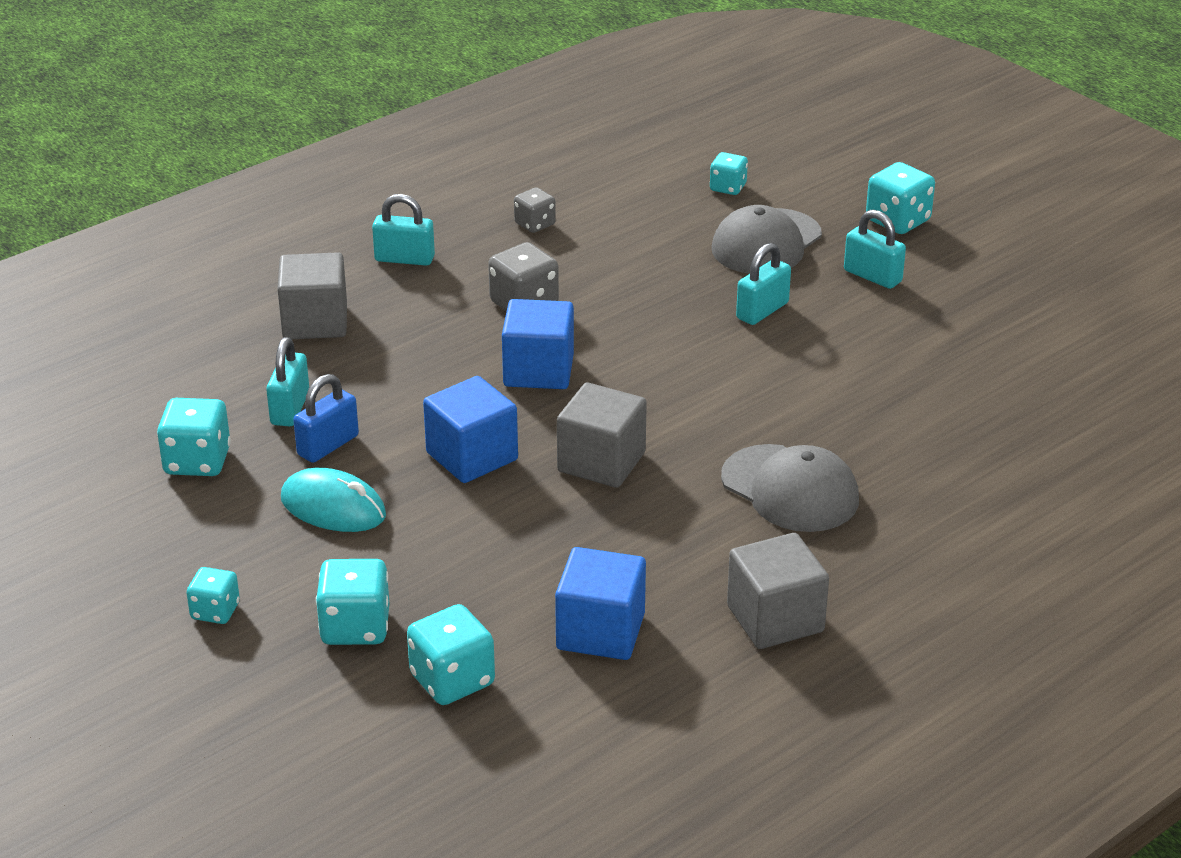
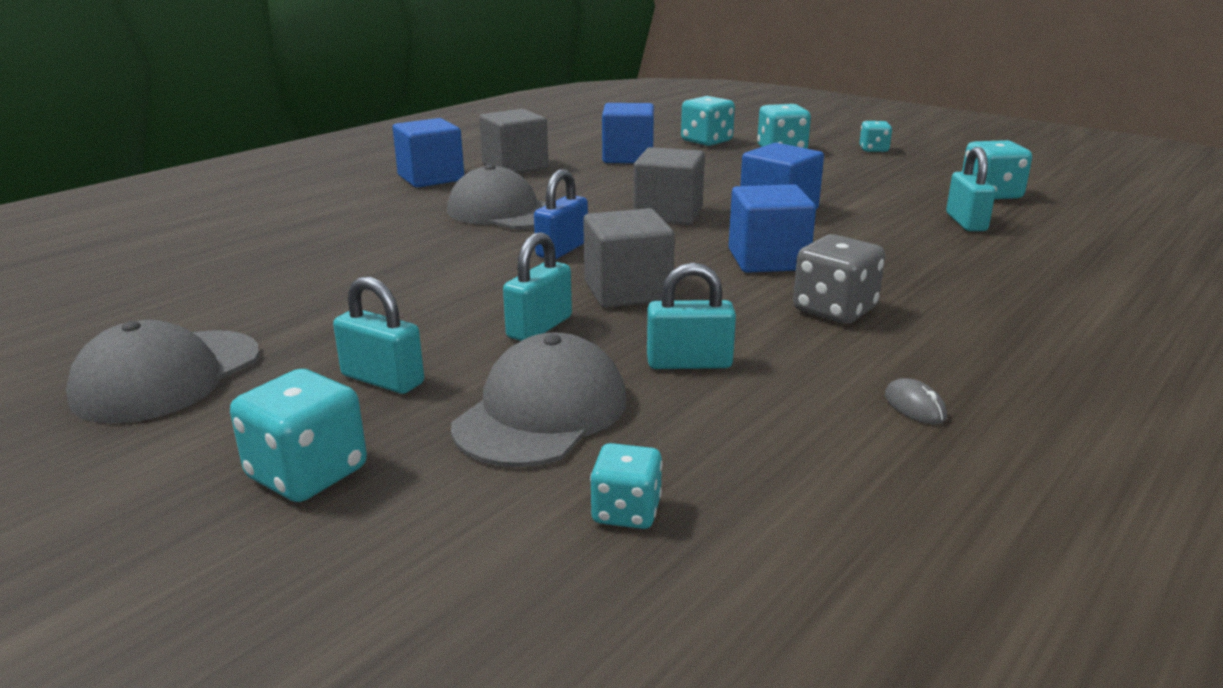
camera: 170 degrees right, 10 degrees down
grey cube [277,252,347,339] -> grey cube moved to [583,208,675,308]
turquoise mouse [281,468,386,532] -> none
blue padlock [293,374,359,463] -> blue padlock moved to [534,169,588,259]
turquoise padlock [372,194,435,266] -> turquoise padlock moved to [647,263,736,369]
grey dice [514,187,556,233] -> grey mouse [885,378,947,425]
none -> grey cap [66,320,260,423]
none -> blue cube [392,118,464,188]

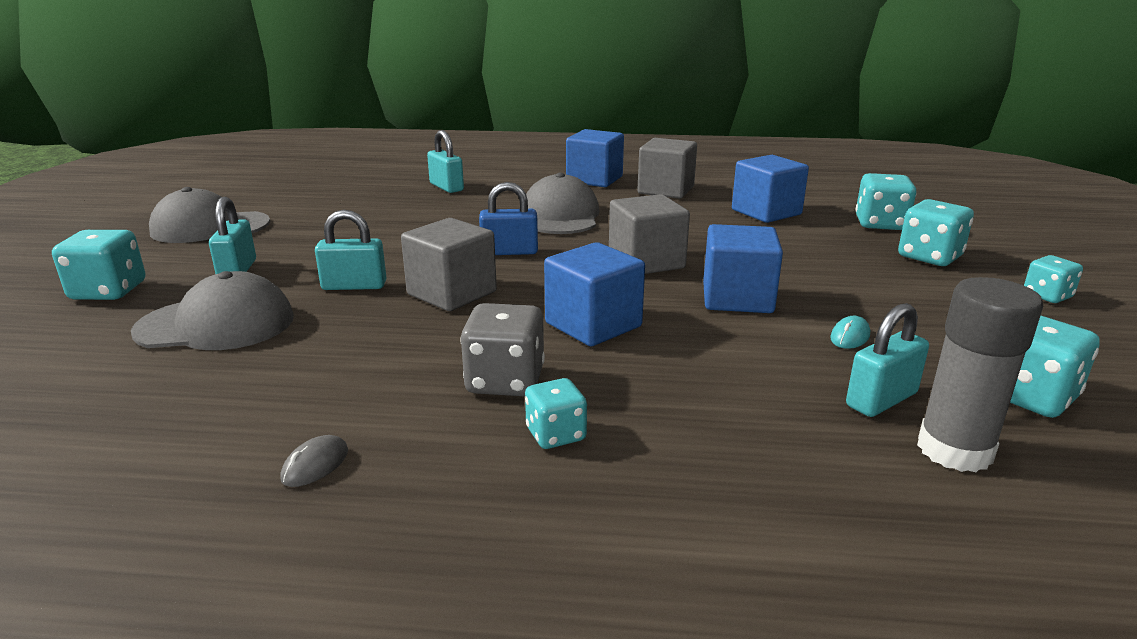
camera: 55 degrees right, 0 degrees up
turquoise dice [590,443,662,529] -> turquoise dice moved to [525,378,587,449]
turquoise padlock [647,263,736,369] -> turquoise padlock moved to [427,130,464,193]
none -> turquoise mouse [830,316,870,349]
none -> grey glue stick [917,277,1043,472]

